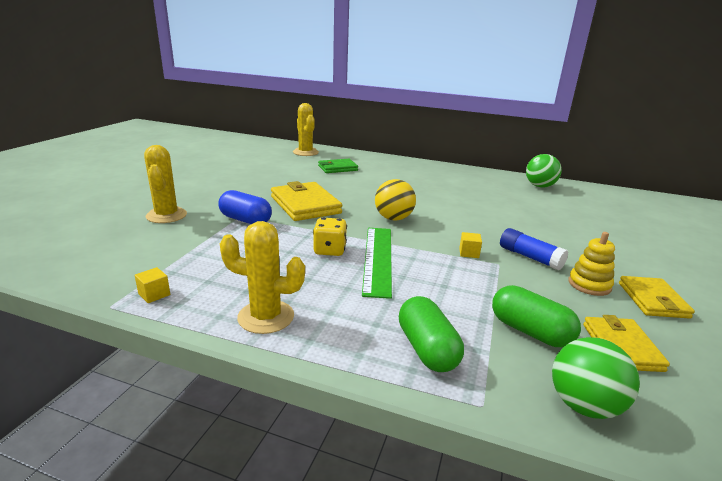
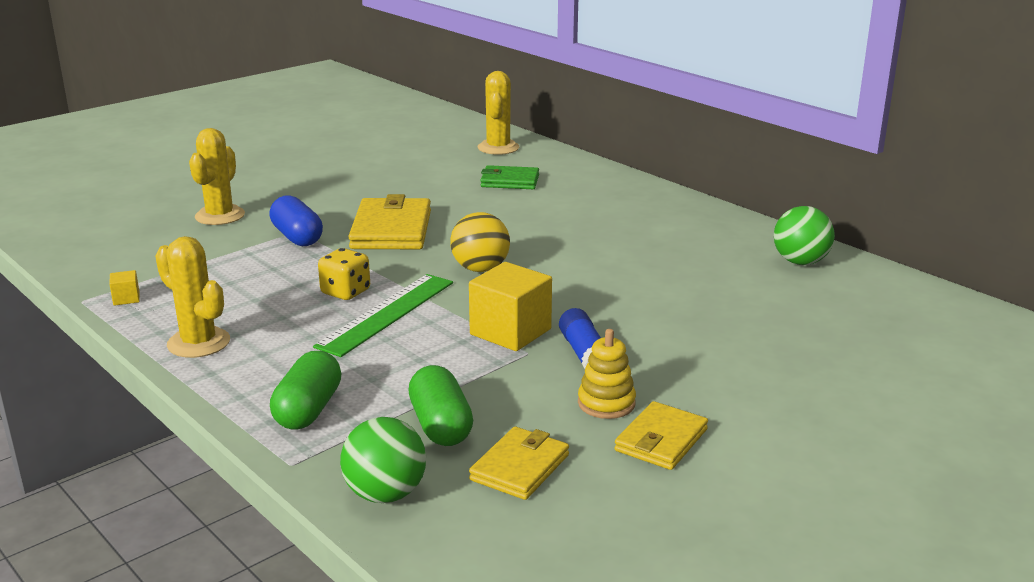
camera: 30 degrees right, 0 degrees up
yellow cube [459,232,482,258] -> yellow cube [469,262,552,351], size x2.26

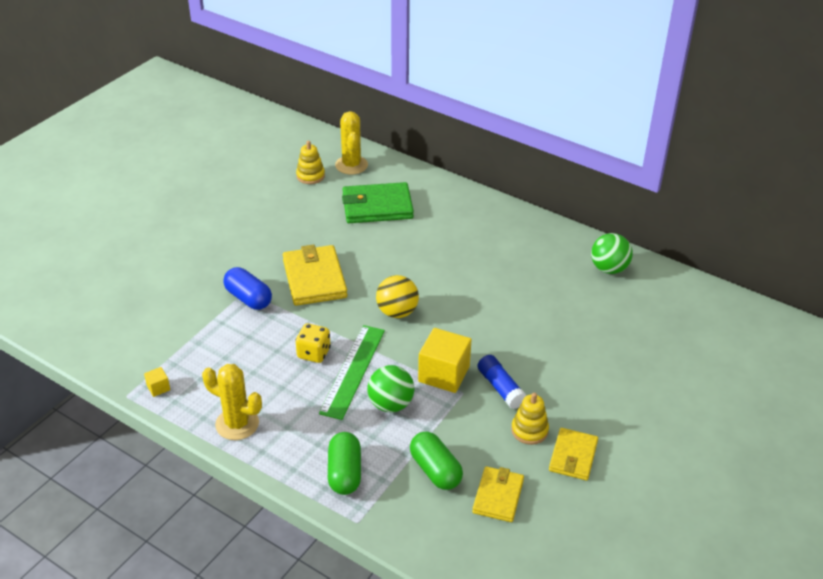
camera: 15 degrees left, 15 degrees up
yellow cactus [189,128,245,225] -> none
green ball [340,417,426,503] -> green ball moved to [367,365,414,412]
green wallet [480,165,539,189] -> green wallet [342,182,414,223], size x1.60
none -> yellow stacking toy [296,141,325,184]

